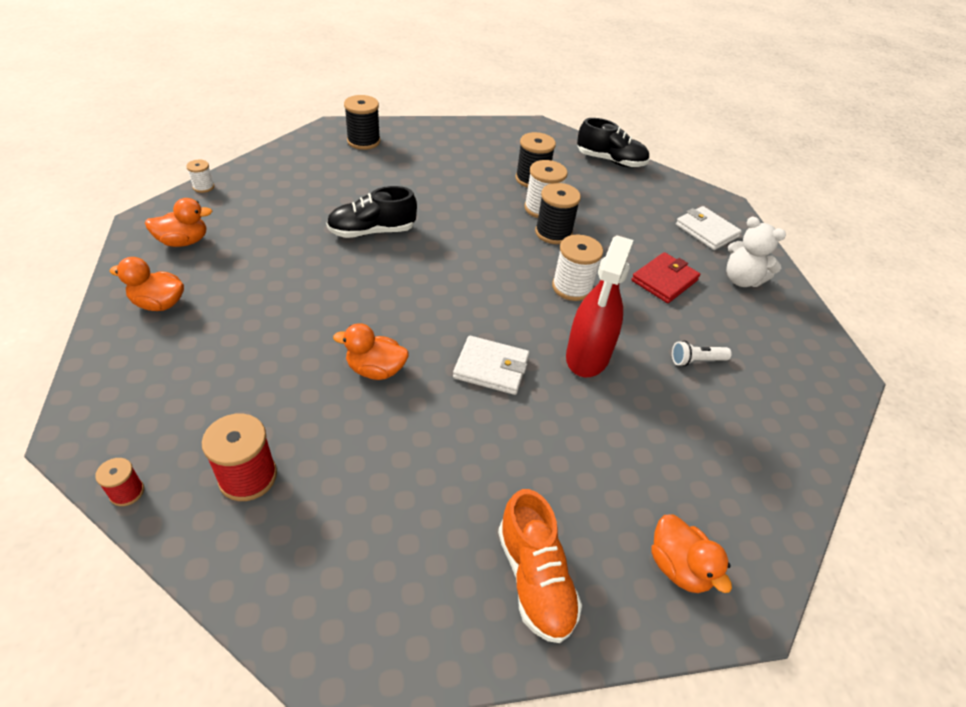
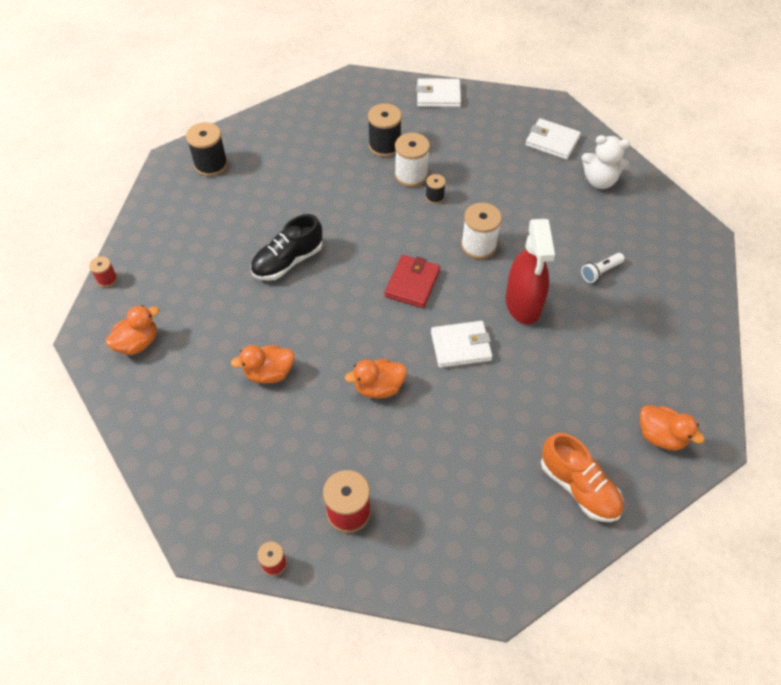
camera: 20 degrees left, 10 degrees up
orange duck [109,257,184,311] -> orange duck moved to [231,345,294,384]
white spool [186,160,214,193] -> red spool [89,256,117,287]
black spool [535,183,581,244] -> black spool [426,174,446,204], size x0.55
black shoe [577,118,649,167] -> white wallet [416,78,461,107]
red wallet [632,252,700,303] -> red wallet moved to [384,255,440,308]

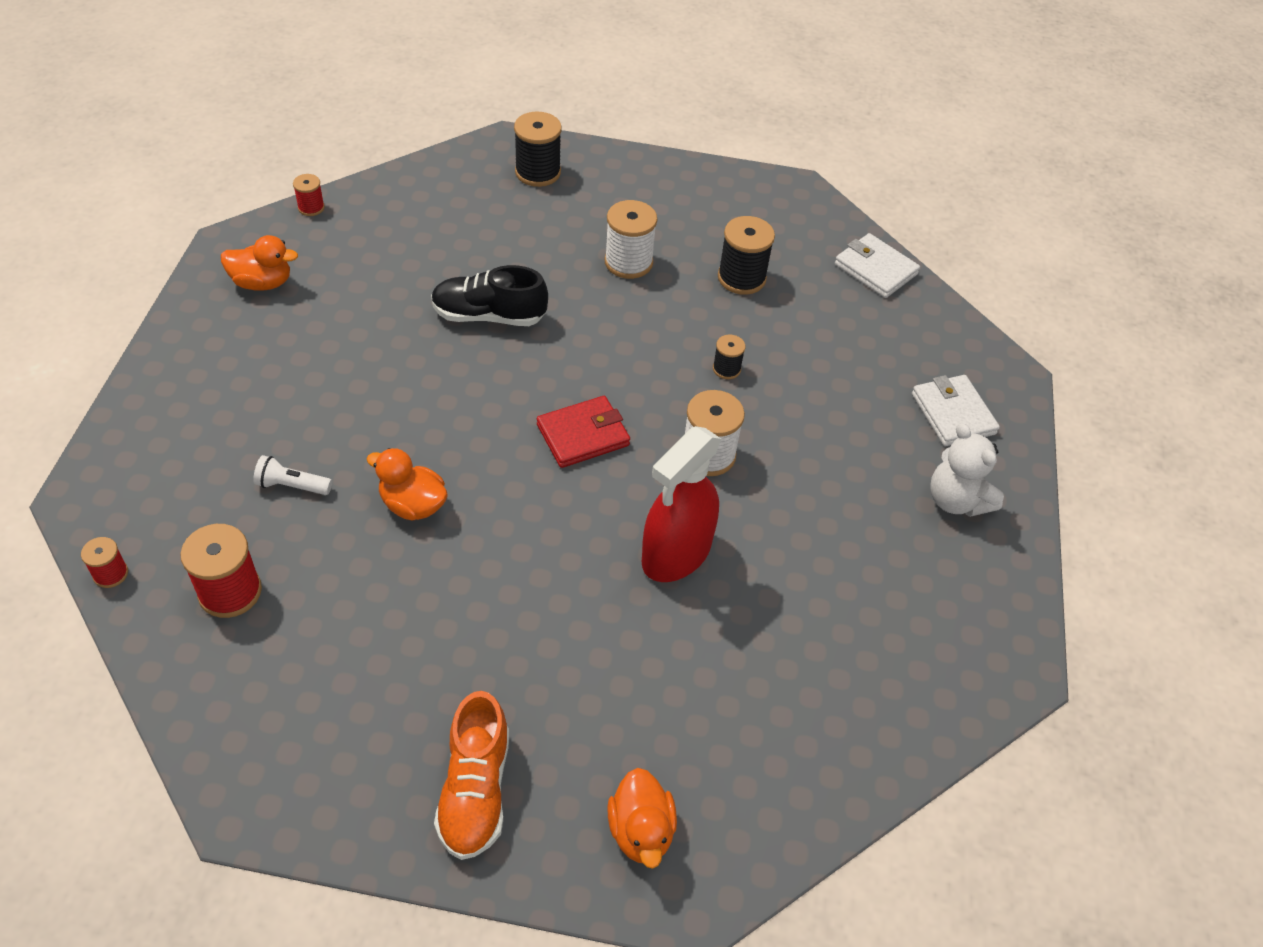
camera: 40 degrees right, 5 degrees down
orange duck [231,345,294,384] -> none
white spool [395,133,430,187] -> white spool moved to [605,200,657,279]
white wallet [431,321,493,368] -> none
white flashlight [581,253,625,283] -> white flashlight moved to [253,455,332,495]

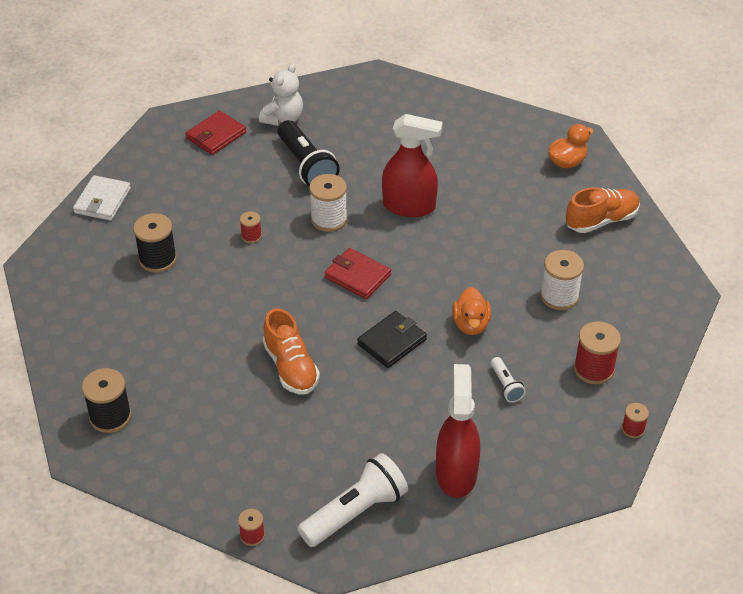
camera: 115 degrees left, 5 degrees down
orange duck [221,235,298,291] -> white flashlight [298,453,408,547]
black shoe [431,265,548,326] -> orange shoe [263,308,320,394]
white spool [605,200,657,279] -> white spool moved to [540,250,584,310]
black spool [713,335,746,379] -> red spool [240,212,262,243]
white wallet [912,375,1000,446] -> red wallet [186,110,246,155]
none -> black flashlight [278,120,340,186]
none -> black wallet [357,311,427,368]
none -> red spray bottle [436,364,480,498]

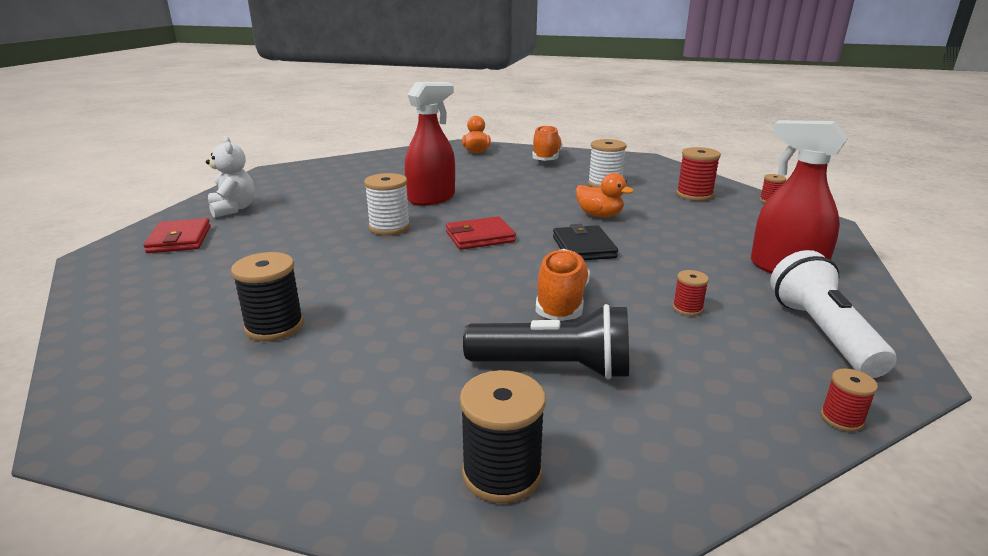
camera: 55 degrees left, 20 degrees down
white wallet [73,175,131,221] -> none
red spool [240,212,262,243] -> red spool moved to [673,270,709,316]
orange shoe [263,308,320,394] -> orange shoe turned 90 degrees counterclockwise [536,249,590,321]
black flashlight [278,120,340,186] -> black flashlight moved to [463,304,629,380]
white flashlight [491,357,526,403] -> none

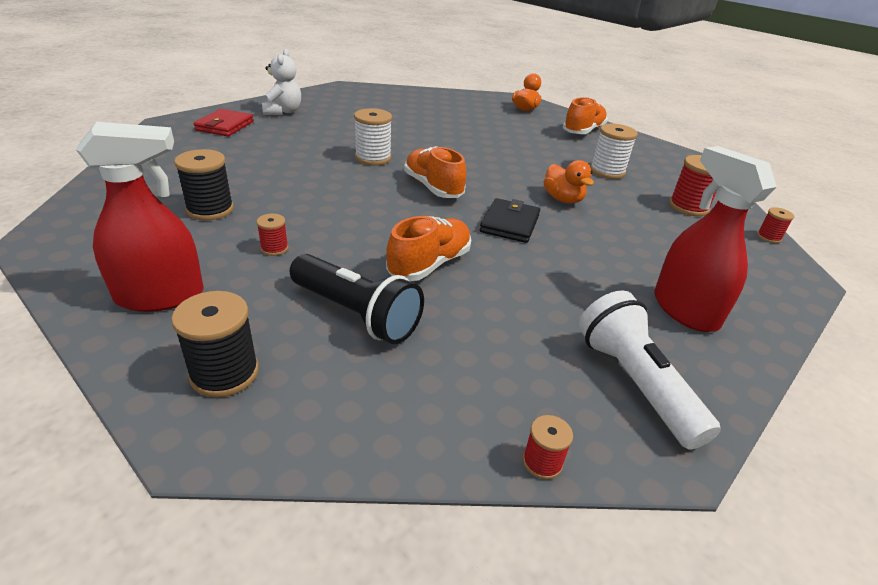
camera: 25 degrees right, 10 degrees up
red spray bottle [405,82,455,206] -> red spray bottle moved to [76,122,204,312]
red wallet [446,216,516,250] -> orange shoe [404,146,466,198]
red spool [673,270,709,316] -> red spool moved to [256,214,288,256]
white flashlight [770,250,896,378] -> white flashlight turned 45 degrees counterclockwise [579,290,721,450]

